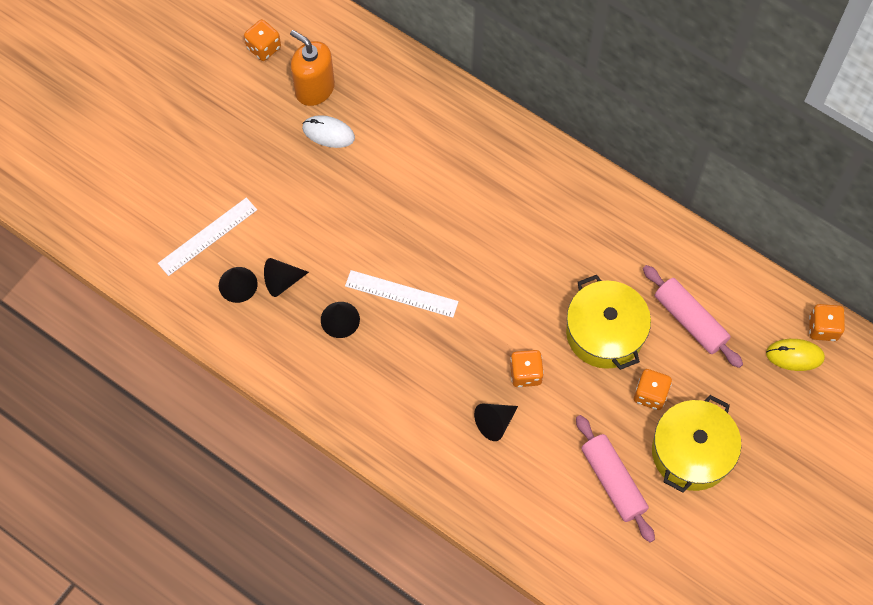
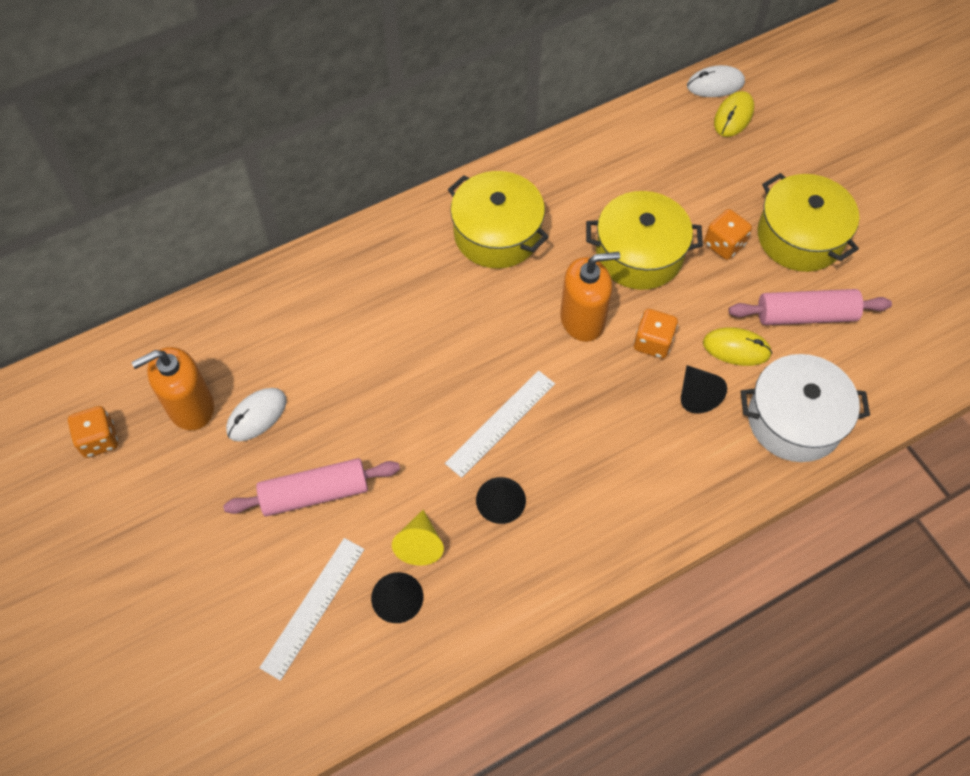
camera: 65 degrees left, 5 degrees down
white ruler [158,198,257,276] -> white ruler turned 45 degrees clockwise [259,538,365,681]
black cone [264,258,309,297] -> yellow cone [392,510,444,566]
pink rolling pin [643,265,743,368] -> pink rolling pin moved to [223,458,400,516]
orange dice [809,304,845,341] -> white mouse [687,65,745,97]
none -> yellow pot [448,171,549,269]
none -> orange soap dispenser [560,252,620,342]
none -> yellow mouse [703,327,772,366]
none -> white pot [741,354,870,462]

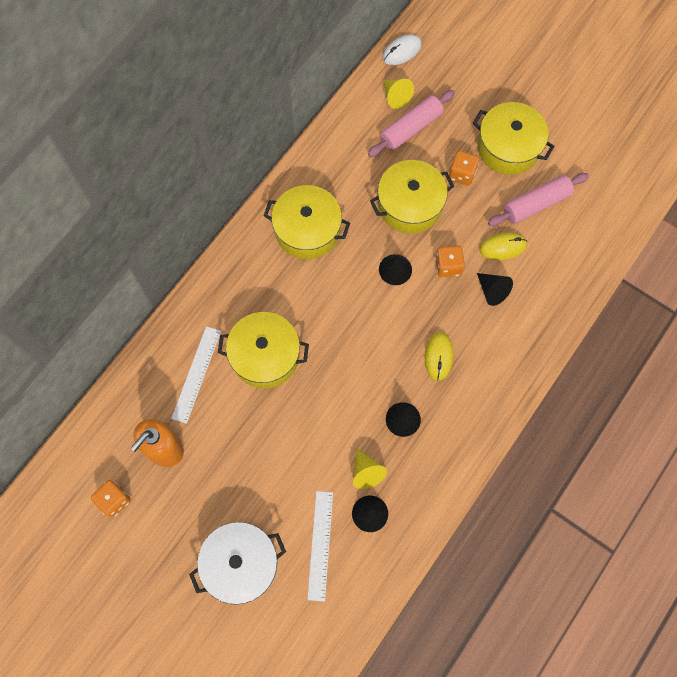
camera: 25 degrees left, 10 degrees up
pink rolling pin [223,458,400,516] -> pink rolling pin moved to [368,90,455,157]
white mouse [226,388,287,442] -> none
white ruler [445,370,555,478] -> white ruler moved to [171,326,221,424]
orange soap dispenser [560,252,620,342] -> black cone [379,254,412,285]
yellow mouse [714,91,754,137] -> yellow mouse moved to [425,332,453,381]
white pot [741,354,870,462] -> white pot moved to [189,522,286,605]
none -> yellow pot [218,312,309,388]
none -> yellow cone [383,79,414,109]

